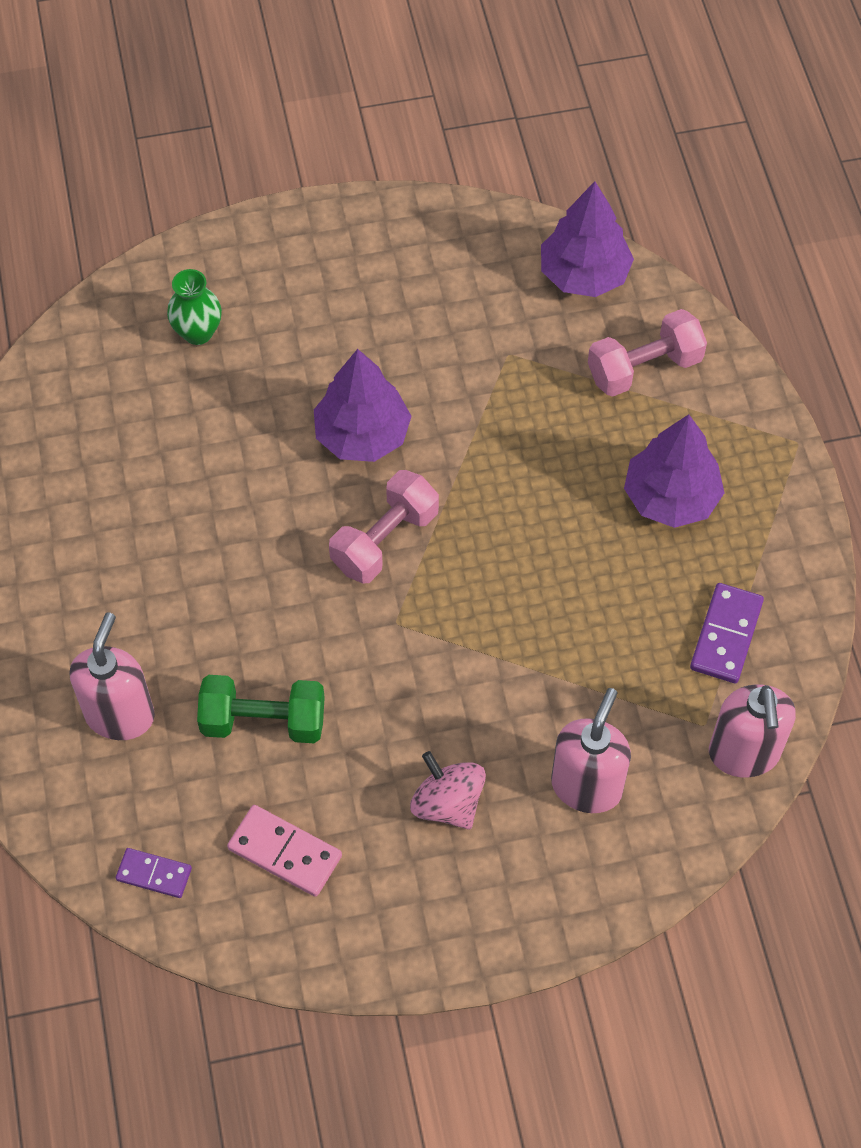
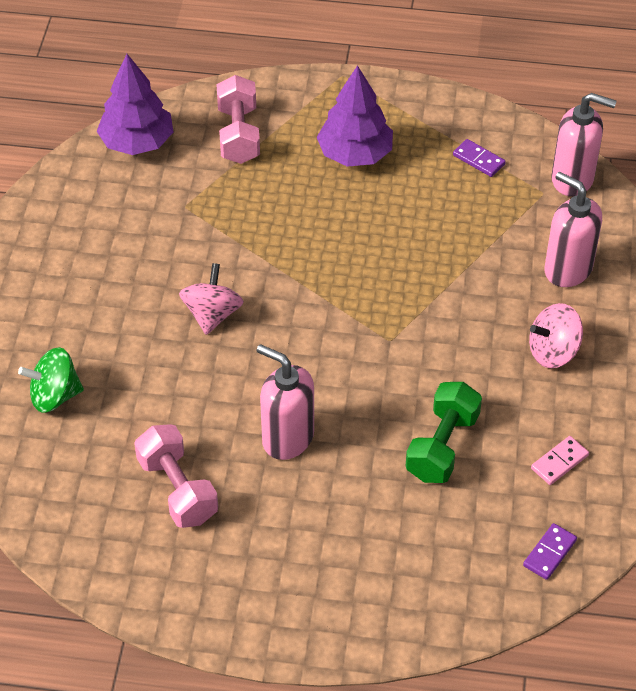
camera: 70 degrees left, 10 degrees down
pink soap dispenser [69,613,155,740] -> pink soap dispenser moved to [256,344,314,460]
green vase [167,269,222,345] -> green spinning top [18,347,84,413]
pink domino [227,805,342,897] -> pink domino [531,436,589,485], size x0.66
purple tree [314,349,412,462] -> pink spinning top [179,263,244,335]
pink dumbbell [329,470,439,584] -> pink dumbbell moved to [134,424,218,528]
purple domino [690,583,764,683] -> purple domino [453,139,506,177], size x0.66

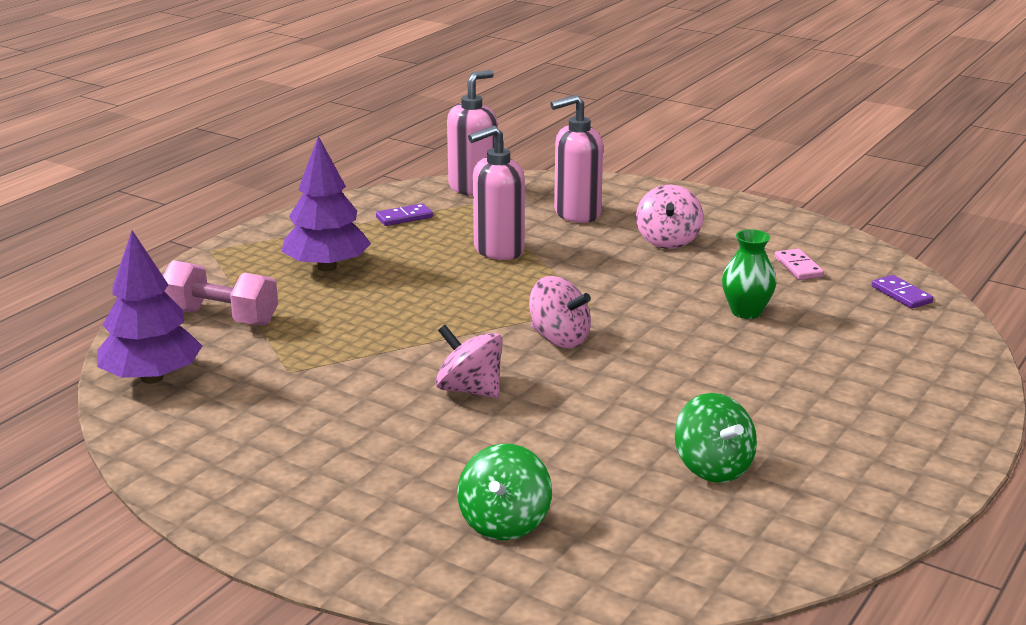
camera: 65 degrees left, 25 degrees down
pink dumbbell [134,424,218,528] -> green spinning top [675,393,757,483]
pink soap dispenser [256,344,314,460] -> pink soap dispenser moved to [468,125,525,260]
green dumbbell [406,382,482,483] -> green vase [722,229,777,319]
none -> pink spinning top [529,276,591,348]

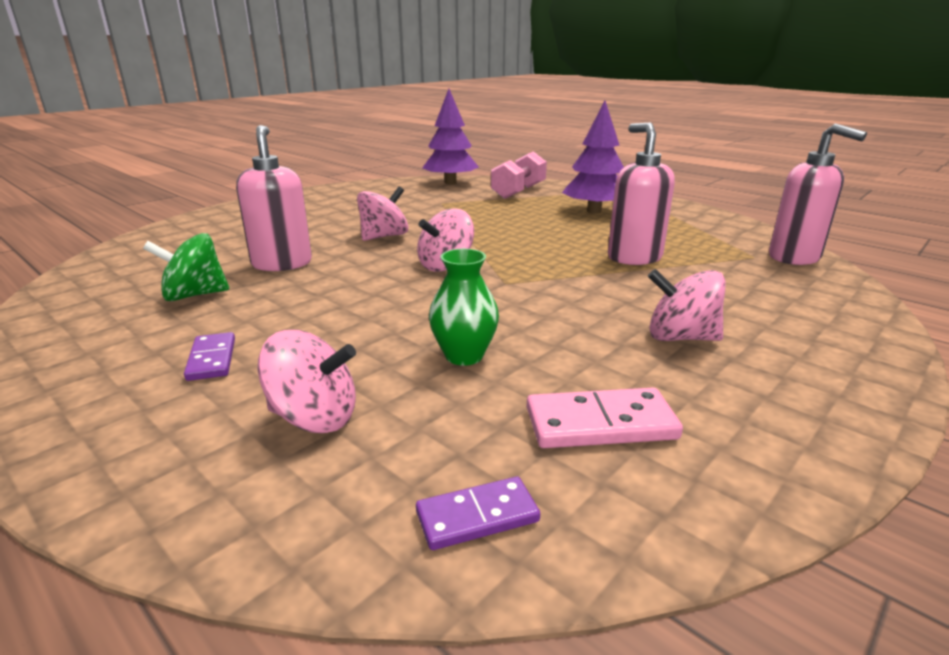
camera: 100 degrees right, 0 degrees up
purple domino [376,203,433,226] -> purple domino moved to [184,332,235,381]
green spinning top [457,444,552,540] -> none
pink soap dispenser [550,95,603,223] -> pink soap dispenser moved to [236,125,312,271]
pink domino [775,249,824,280] -> pink domino [527,388,683,448], size x1.52
none -> pink spinning top [258,330,356,433]

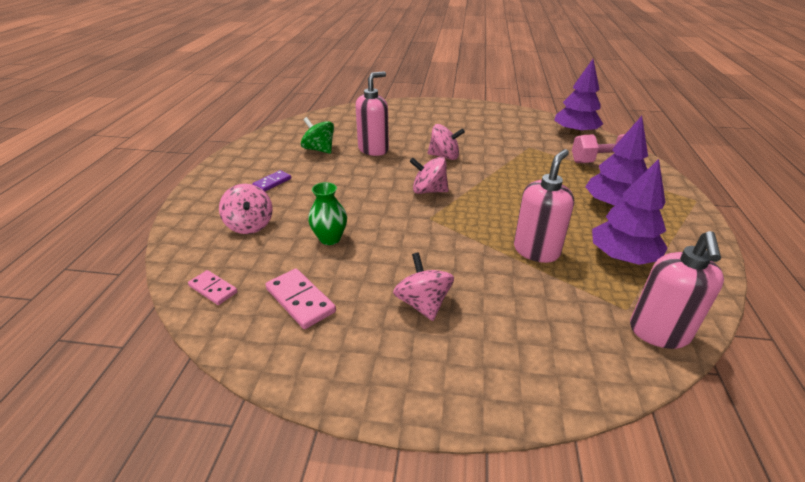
camera: 55 degrees right, 10 degrees up
purple domino [416,477,540,550] -> pink domino [188,270,238,305]
none -> purple tree [592,159,668,265]

